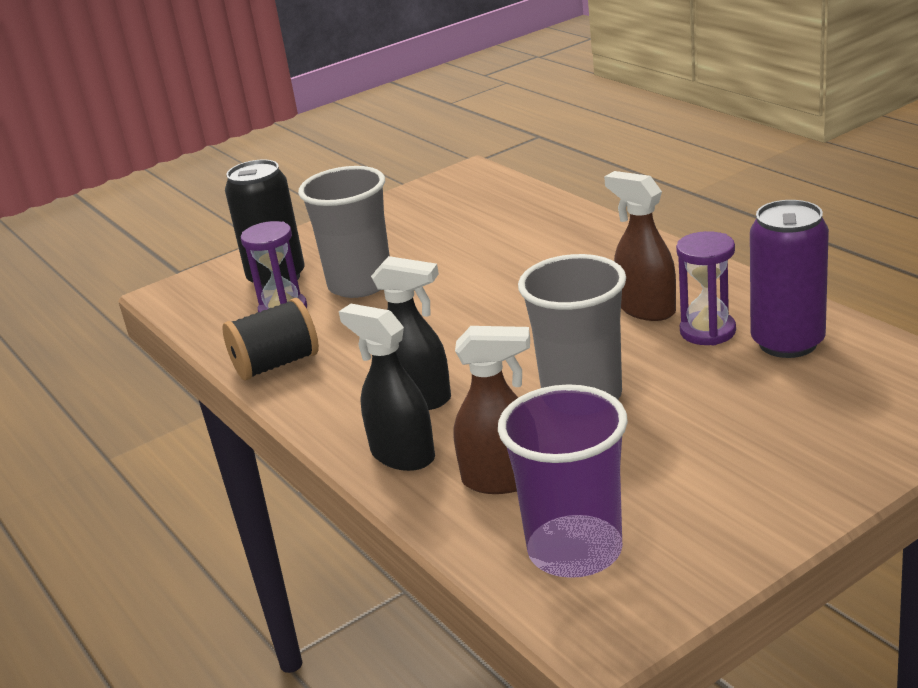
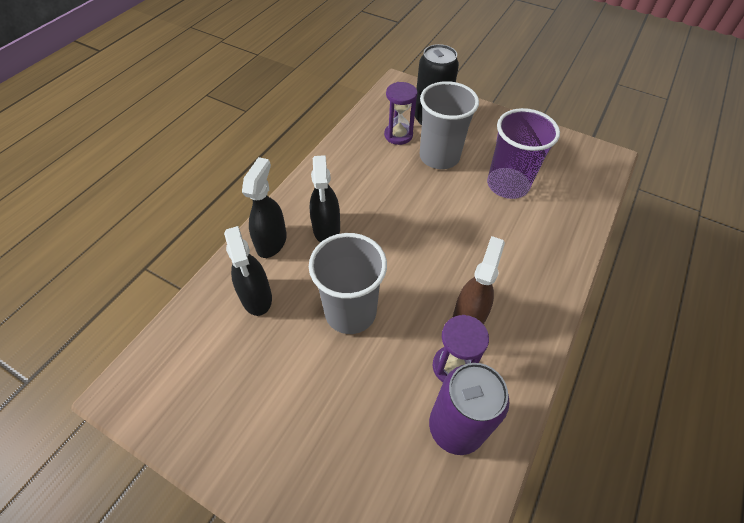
camera: 60 degrees right, 25 degrees up
black spool [222,298,319,381] -> none
brown spray bottle [453,326,530,494] -> black spray bottle [224,226,272,316]
purple cup [498,384,628,578] -> purple cup moved to [487,108,560,199]

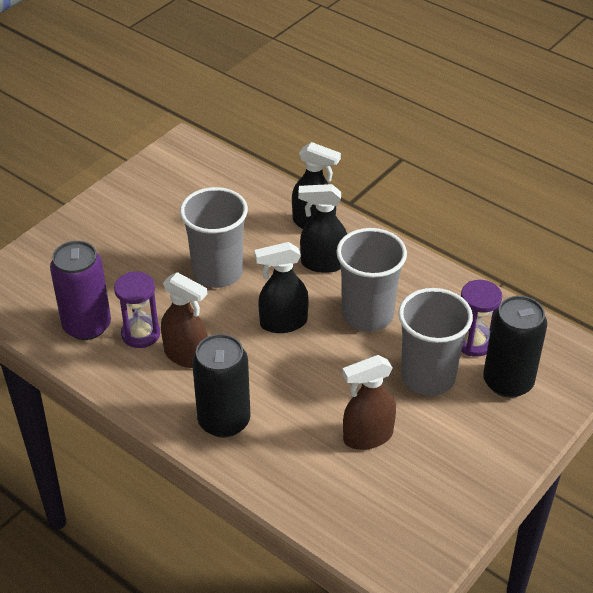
camera: 100 degrees right, 10 degrees down
black spray bottle [224,226,272,316] -> black spray bottle moved to [254,242,309,333]
purple cup [487,108,560,199] -> brown spray bottle [343,355,396,450]
none -> black can [192,334,251,438]
none -> grey cup [336,228,407,331]

